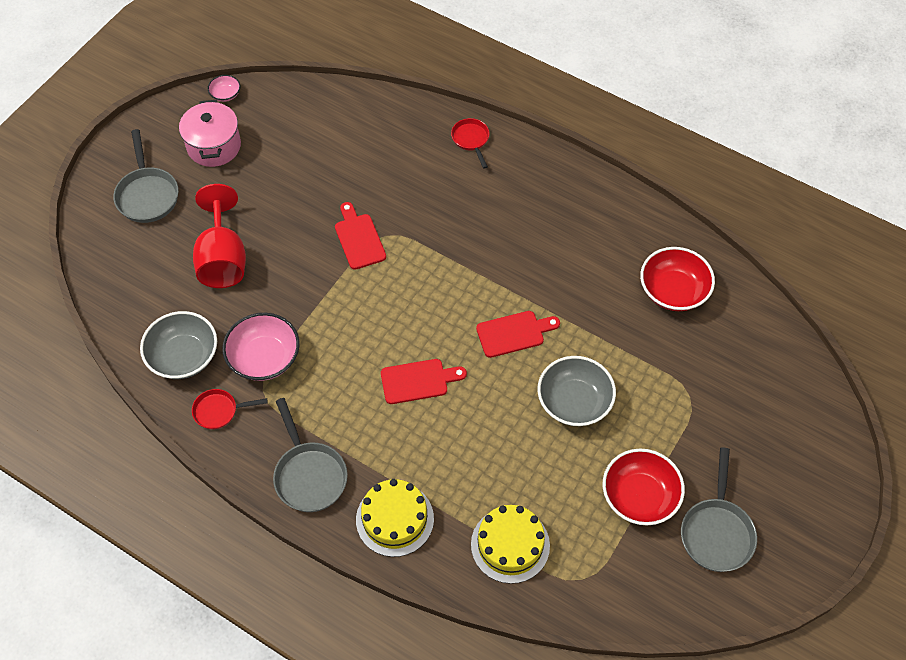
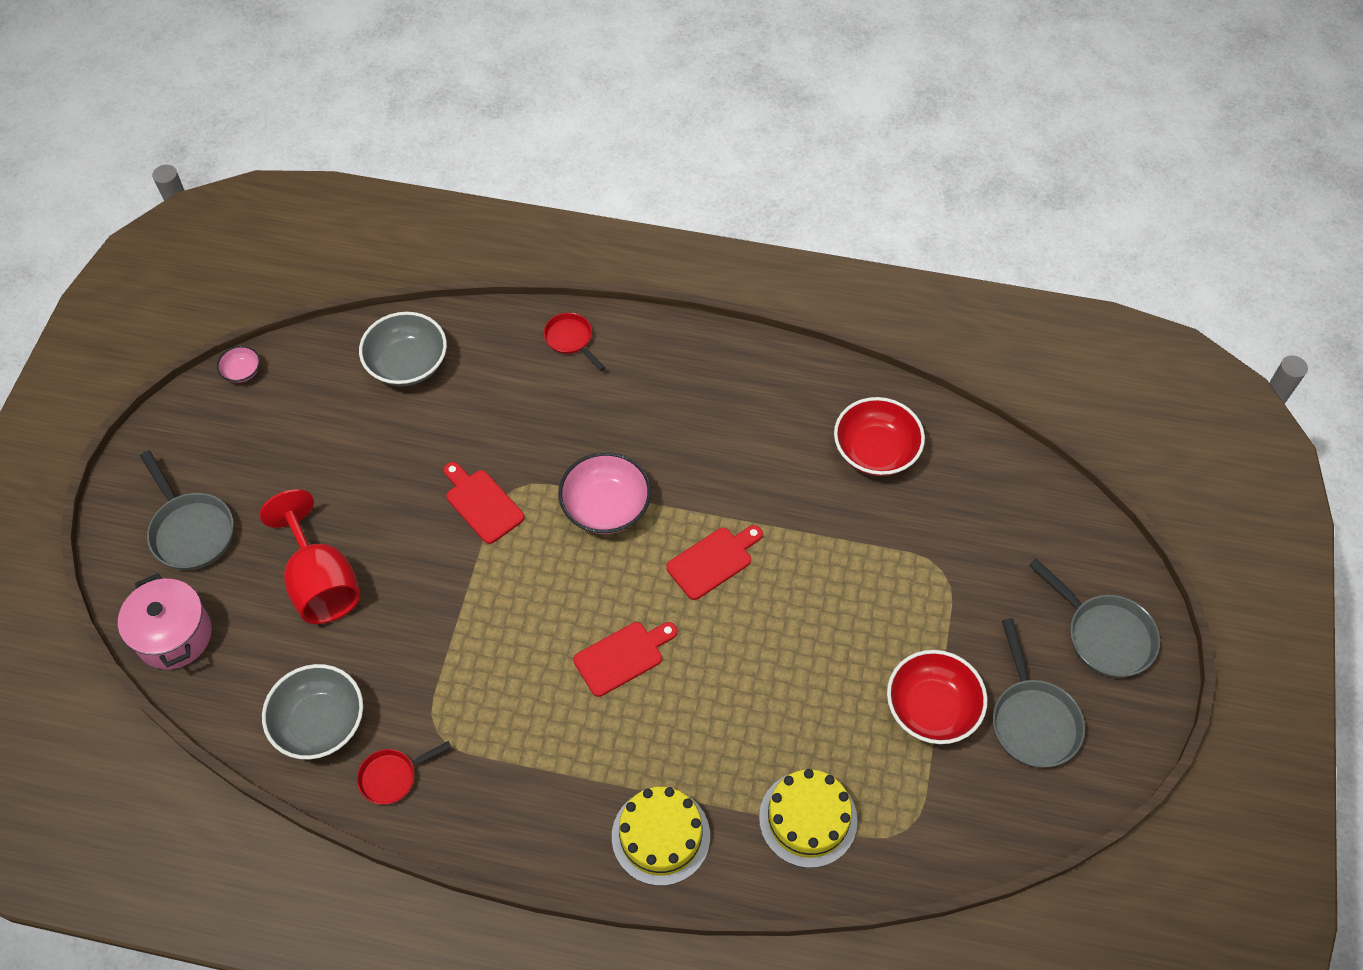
camera: 20 degrees left, 0 degrees up
pink pot [179,100,241,167] -> pink pot moved to [118,573,212,669]
pink bowl [222,313,299,381] -> pink bowl moved to [558,452,651,534]
grey pan [273,398,348,512] -> grey pan moved to [1029,559,1160,678]
grey bowl [538,356,616,426] -> grey bowl moved to [359,312,447,386]

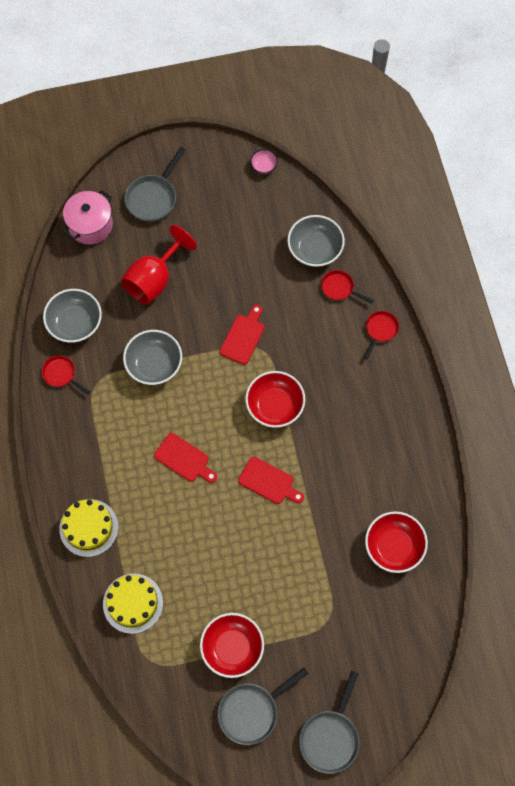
camera: 65 degrees right, 10 degrees up
pink bowl [558,452,651,534] -> red bowl [245,371,305,428]
none -> grey bowl [123,330,182,385]
none -> red pan [321,270,374,303]

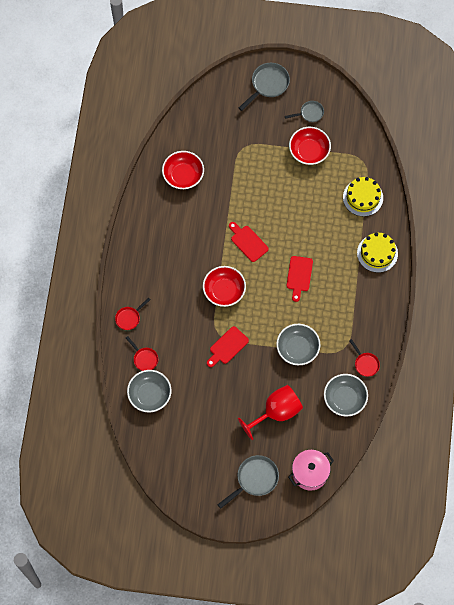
camera: 160 degrees left, 0 degrees up
red cutting board [154,433,217,483] -> red cutting board turned 135 degrees counterclockwise [286,256,313,302]
grey pan [218,667,309,745] -> grey pan [285,101,324,122], size x0.62
pink bowl [251,149,278,174] -> none

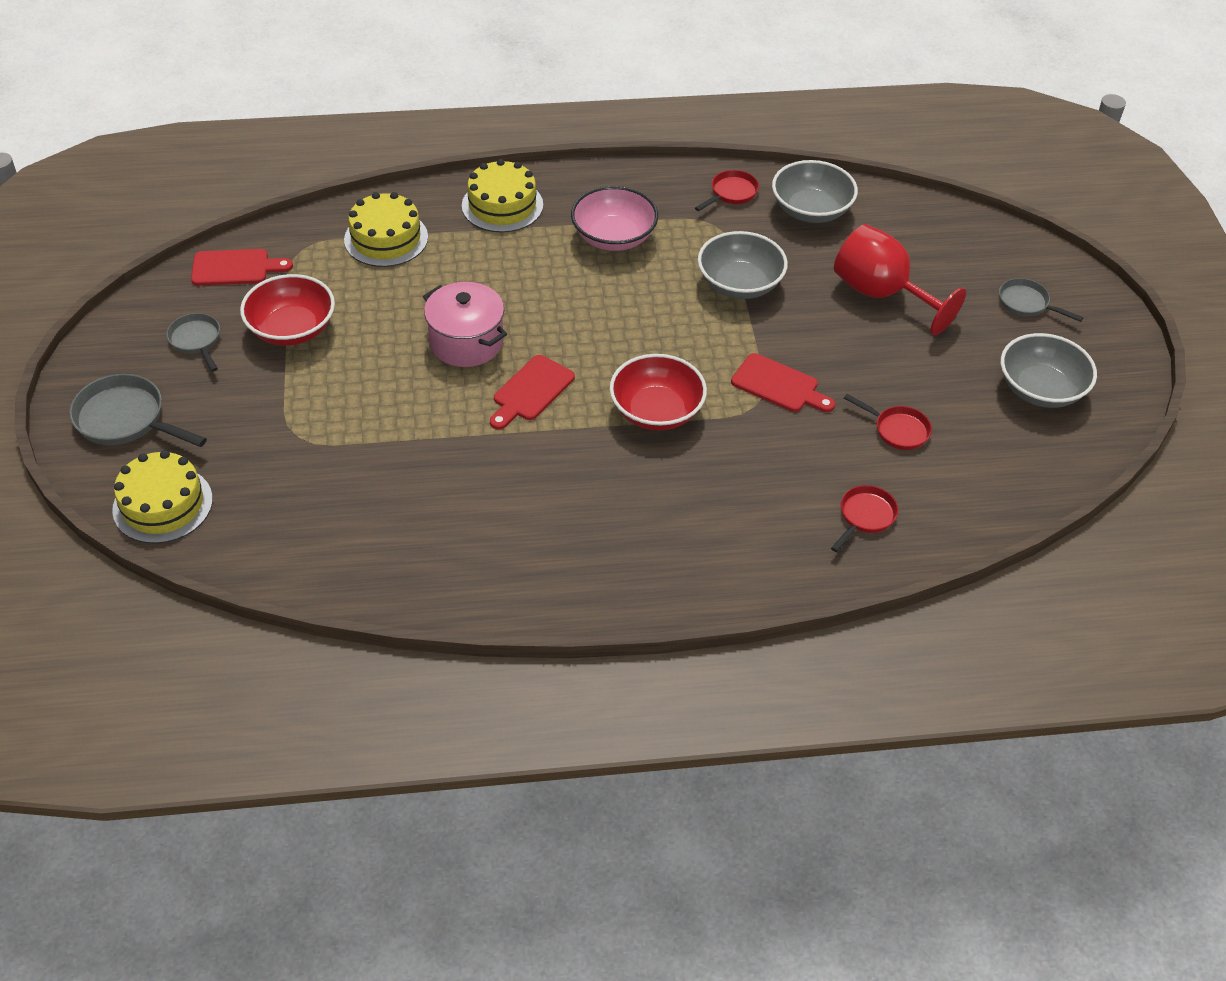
camera: 105 degrees left, 20 degrees down
red pan [115,298,151,330] -> red pan moved to [844,394,932,450]
grey bowl [127,370,171,412] -> grey bowl moved to [1001,333,1097,408]
red bowl [162,151,204,189] -> none
grey pan [218,455,279,509] -> grey pan [999,278,1083,322], size x0.62
red cutting board [286,256,313,302] -> red cutting board moved to [191,249,293,286]
pink pot [288,450,334,491] -> pink pot moved to [423,282,507,367]
none -> yellow cake [112,450,213,544]
none -> pink bowl [571,186,658,251]

